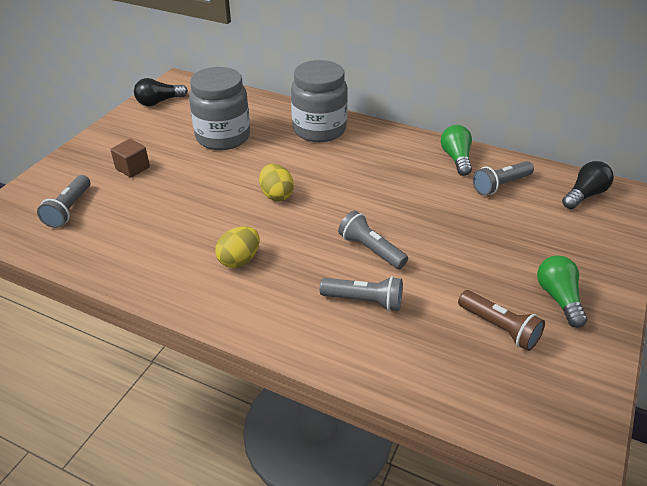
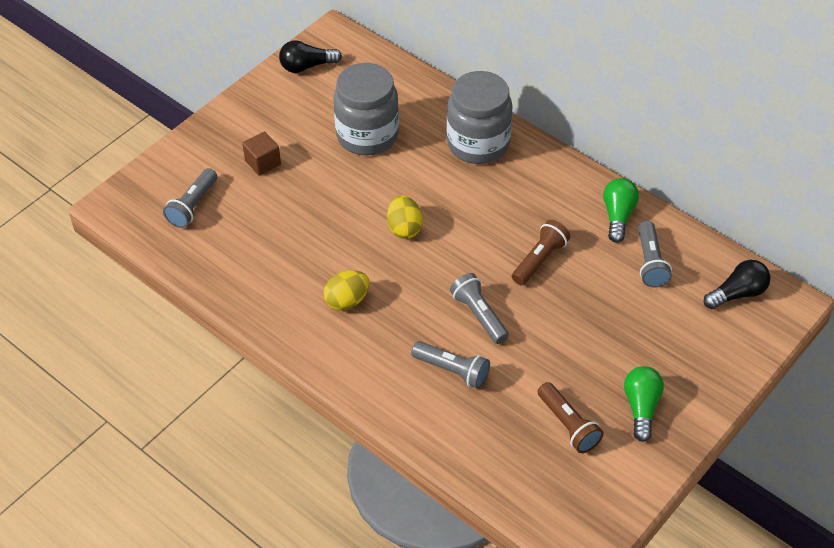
camera: 15 degrees right, 10 degrees up
grey flashlight [473,161,534,195] -> grey flashlight turned 75 degrees counterclockwise [638,221,672,288]
none -> brown flashlight [512,220,570,285]

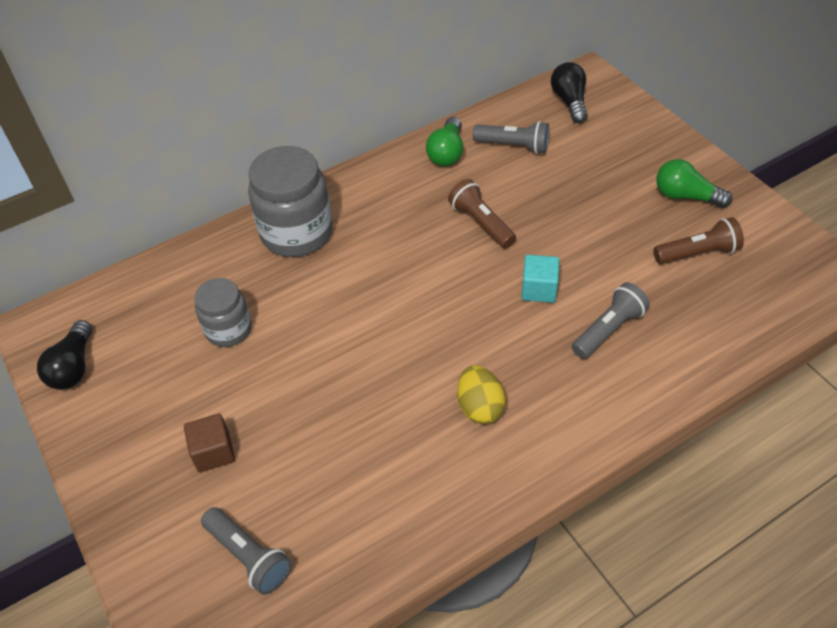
camera: 70 degrees left, 0 degrees up
grey jar [333,63,399,155] -> grey jar [195,278,252,347], size x0.60
yellow egg [387,195,422,239] -> none
grey flashlight [450,273,509,344] -> turquoise cube [521,255,559,303]
green light bulb [603,178,639,243] -> green light bulb turned 105 degrees counterclockwise [426,117,463,166]

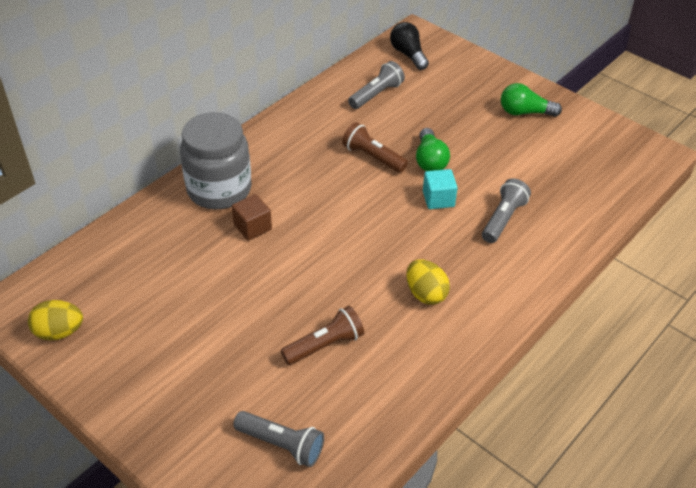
camera: 20 degrees left, 5 degrees down
black light bulb [37,320,92,390] -> yellow egg [28,300,83,340]
brown cube [184,413,235,473] -> brown cube moved to [232,194,272,241]
grey jar [195,278,252,347] -> none
green light bulb [426,117,463,166] -> green light bulb moved to [416,128,450,171]
grey flashlight [473,121,549,154] -> grey flashlight turned 45 degrees counterclockwise [348,61,405,109]
brown flashlight [654,217,744,264] -> brown flashlight moved to [281,306,364,365]

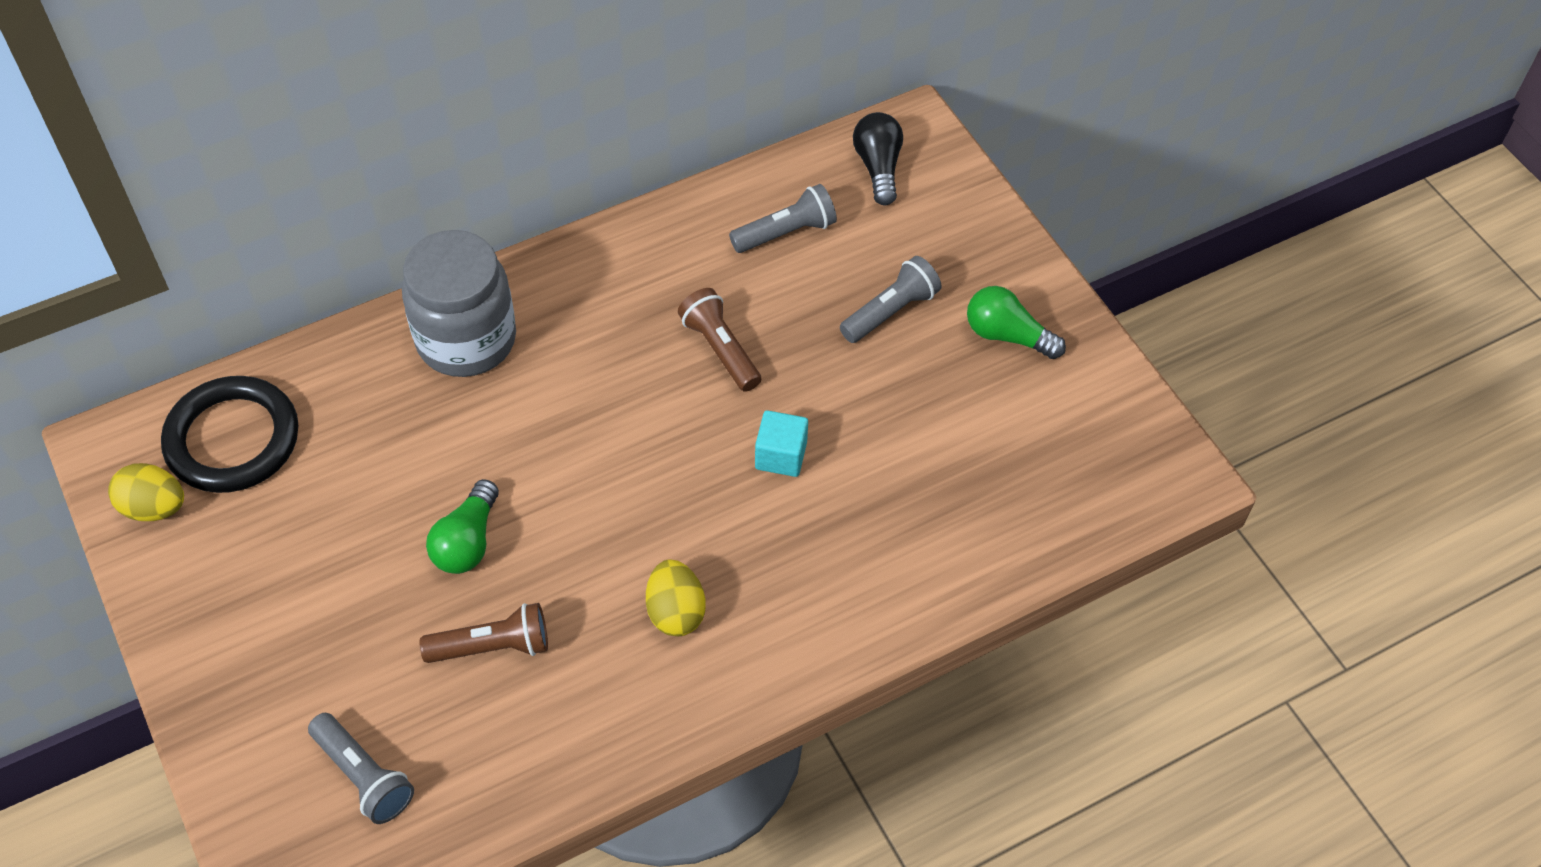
camera: 20 degrees right, 10 degrees up
brown cube [232,194,272,241] -> none
green light bulb [416,128,450,171] -> green light bulb moved to [426,479,499,574]
grey flashlight [482,178,531,243] -> grey flashlight moved to [840,256,942,343]
none -> black ring [161,376,299,493]

